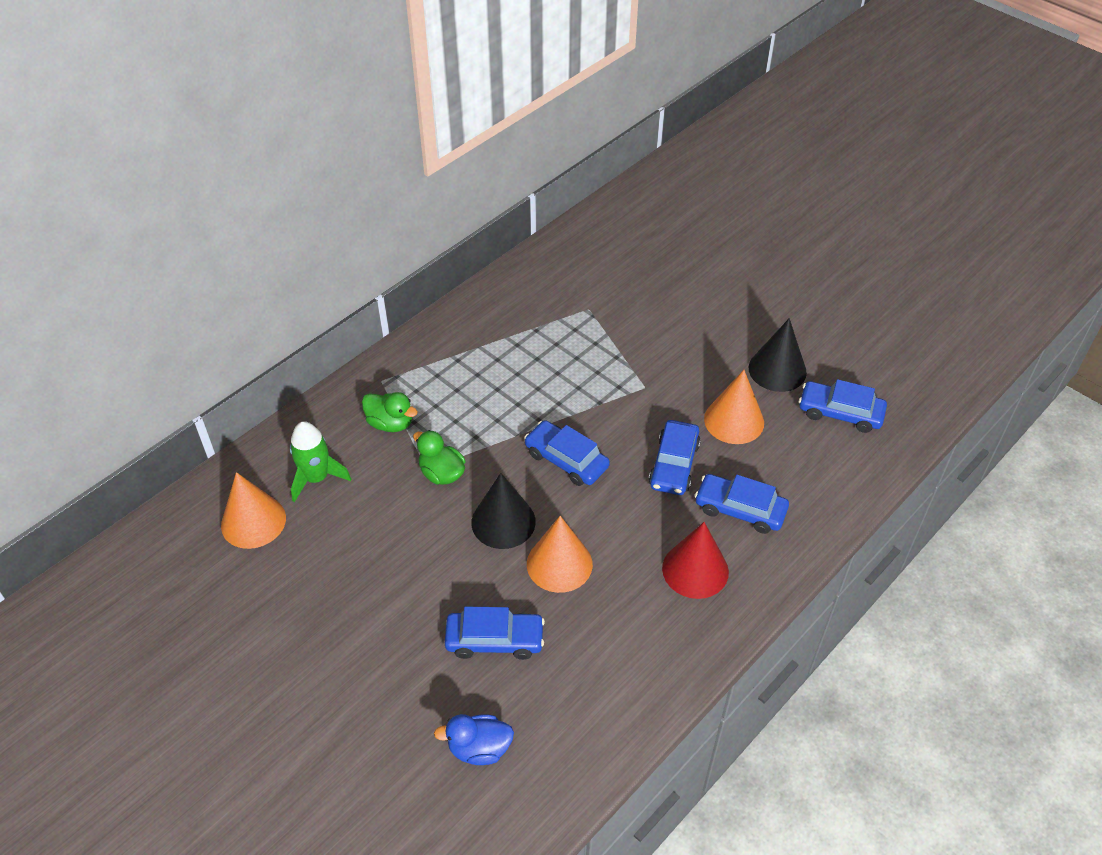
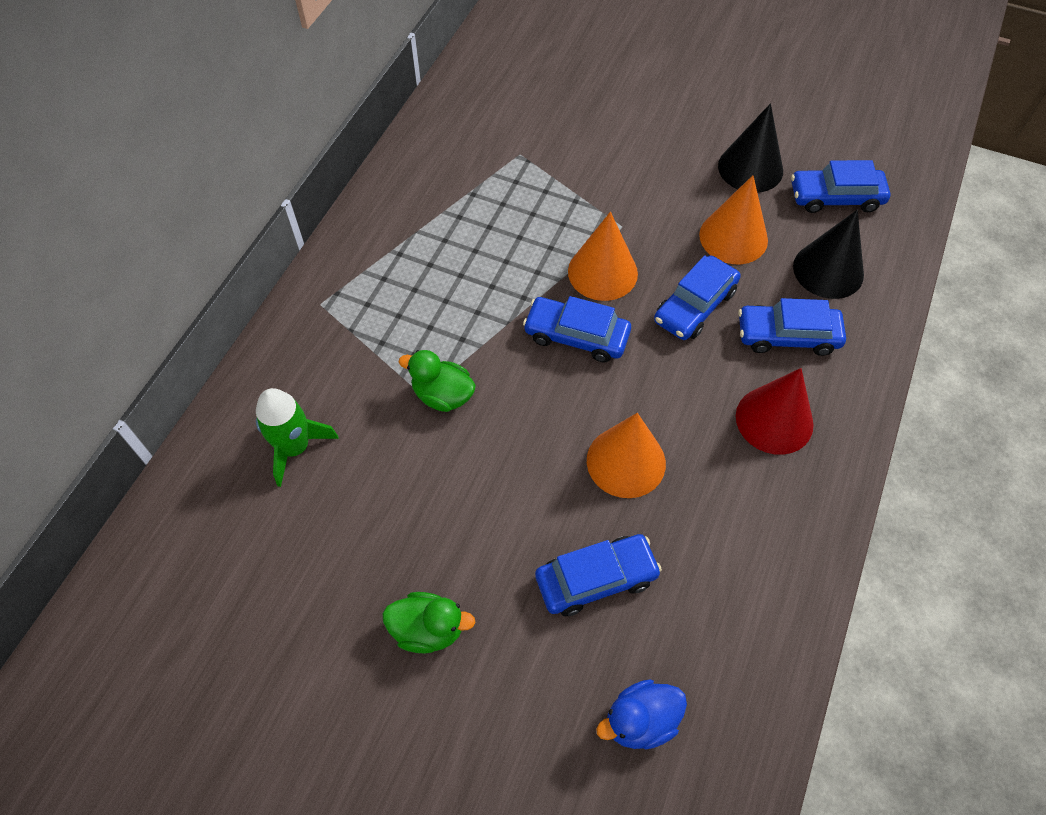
camera: 20 degrees left, 10 degrees up
orange cone [221,472,286,549] -> orange cone moved to [568,212,638,301]
green duck [362,392,417,432] -> green duck moved to [382,592,476,654]
black cone [471,473,536,549] -> black cone moved to [793,210,864,299]
blue car [649,420,701,495] -> blue car turned 45 degrees clockwise [654,255,741,340]

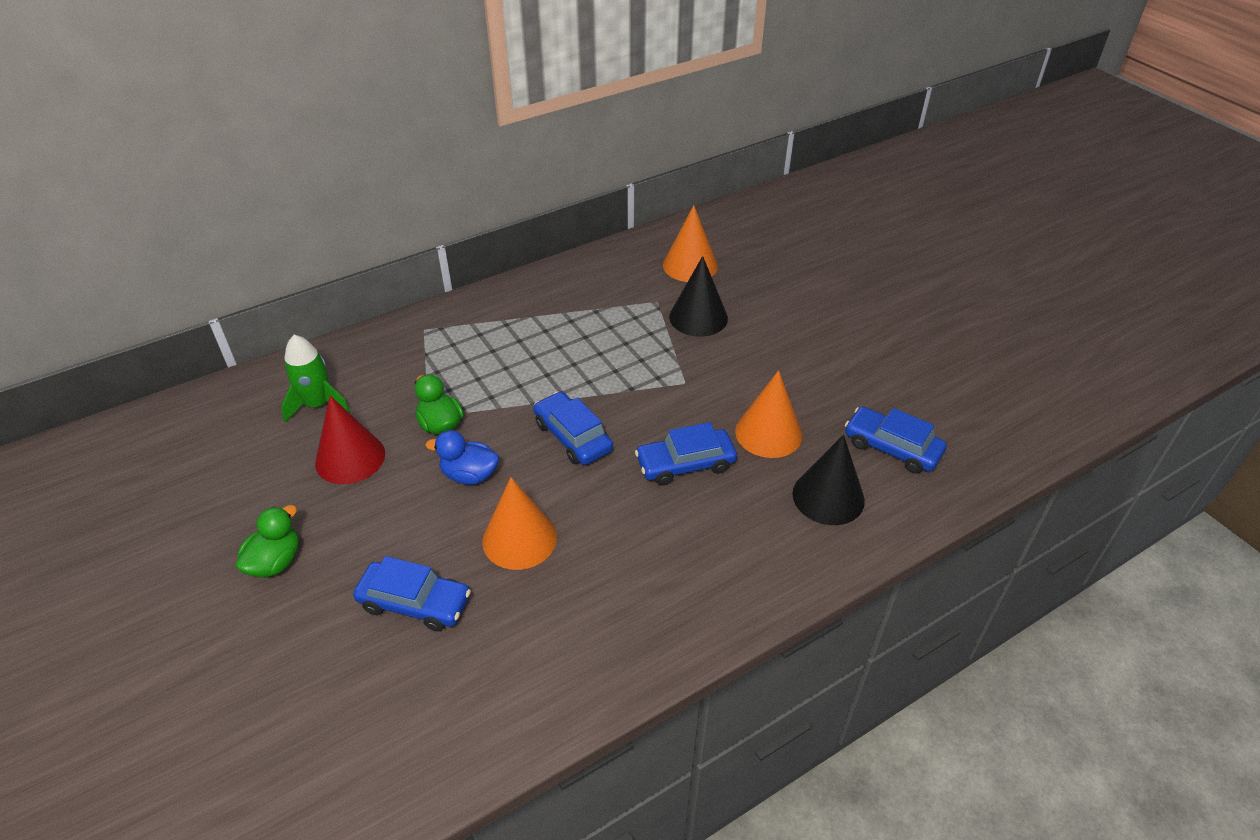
camera: 35 degrees right, 15 degrees down
green duck [382,592,476,654] -> green duck turned 105 degrees counterclockwise [236,505,299,578]
orange cone [568,212,638,301] -> orange cone moved to [663,205,718,282]
blue duck [596,679,687,749] -> blue duck moved to [425,430,499,485]
black cone [718,103,783,193] -> black cone moved to [669,256,728,337]
red cone [736,368,814,455] -> red cone moved to [315,396,385,484]
blue car [738,298,846,356] -> none

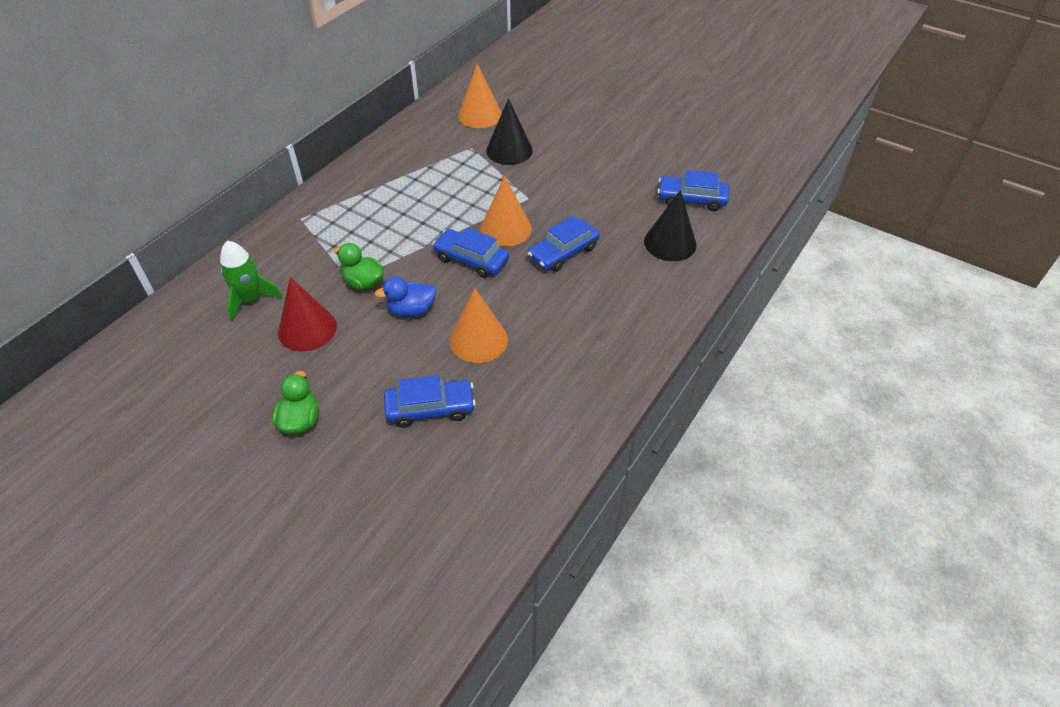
camera: 25 degrees left, 5 degrees up
orange cone [735,370,802,458] -> orange cone moved to [480,176,532,246]

